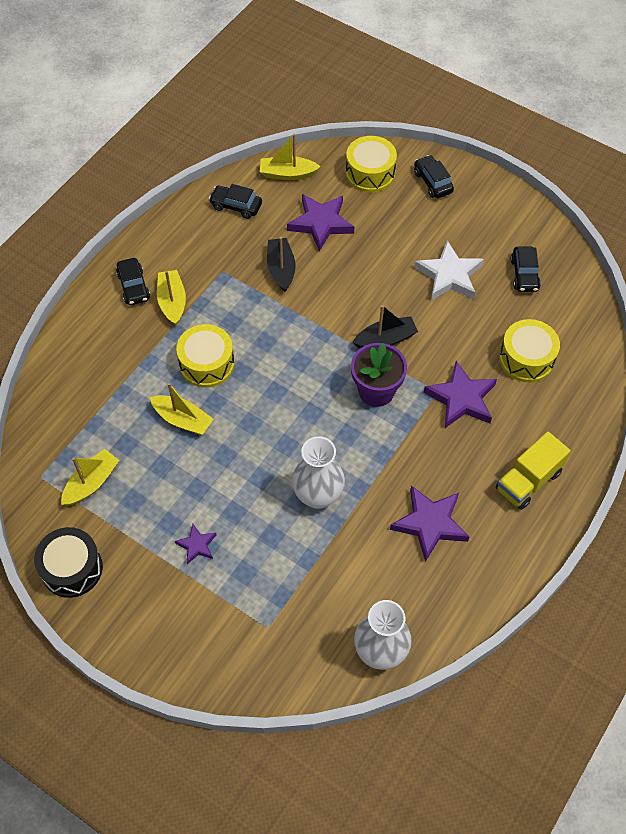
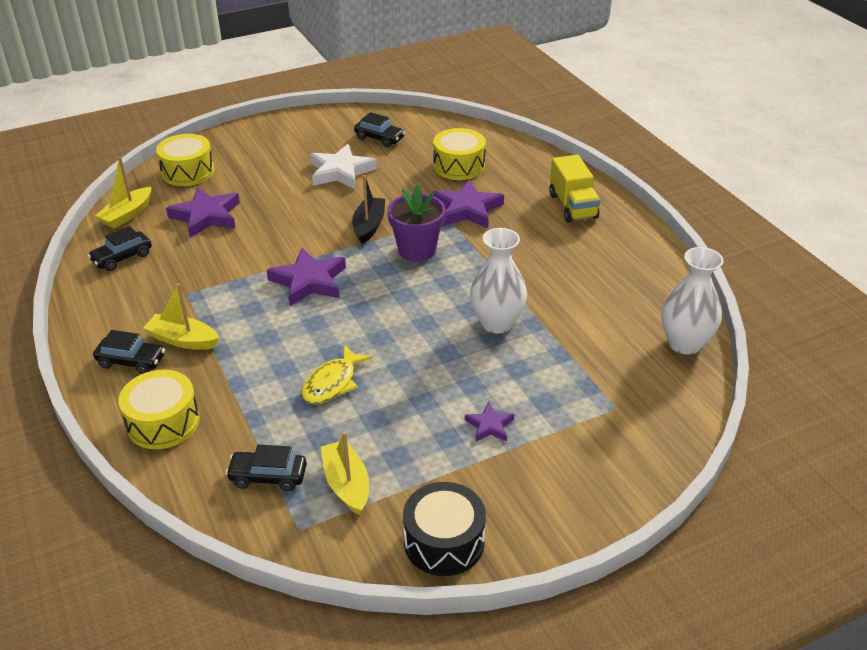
camera: 60 degrees left, 20 degrees down
yellow boat [150,383,213,435] -> yellow fish [301,345,373,405]
yellow drum [176,324,234,388] -> yellow drum moved to [119,370,200,449]
black boat [267,237,295,292] -> none
purple star [390,485,469,562] -> purple star moved to [267,248,346,306]
black car [414,155,454,198] -> black car moved to [225,445,307,491]

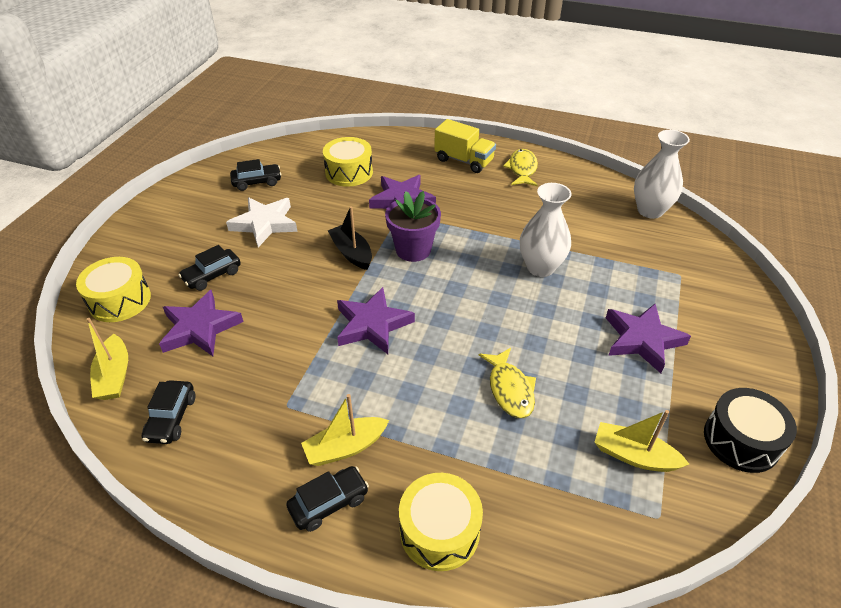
camera: 45 degrees left, 5 degrees up
black car [225,445,307,491] -> black car moved to [178,245,241,291]
purple star [465,402,514,442] -> purple star [606,304,691,373], size x1.89
none -> yellow fish [503,149,538,186]

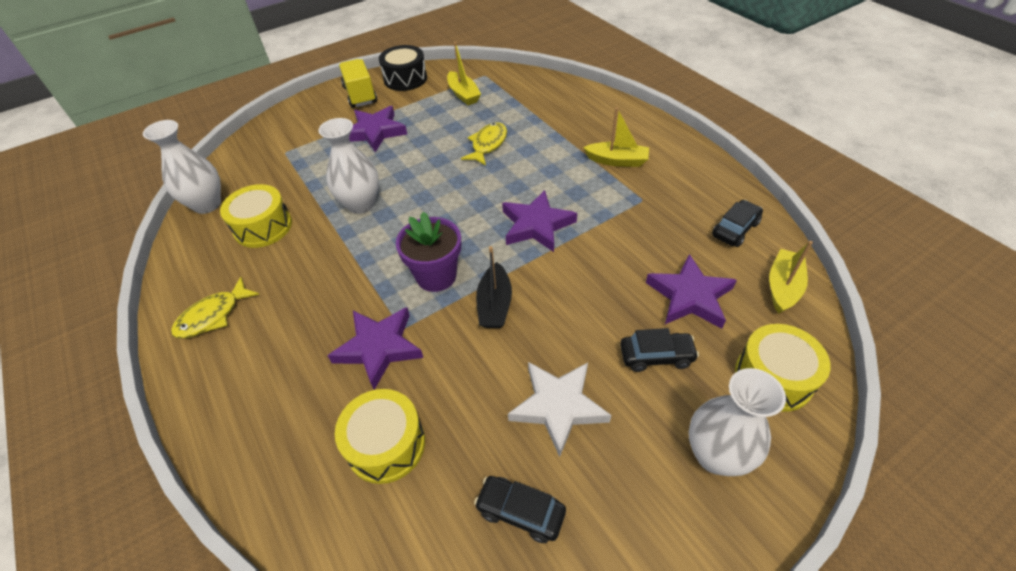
camera: 140 degrees left, 5 degrees up
black car [286,466,369,532] -> none
yellow drum [399,473,483,571] -> yellow drum moved to [220,184,292,248]
yellow truck [434,119,496,173] -> yellow truck moved to [339,59,377,108]
none -> white vase [689,368,786,476]

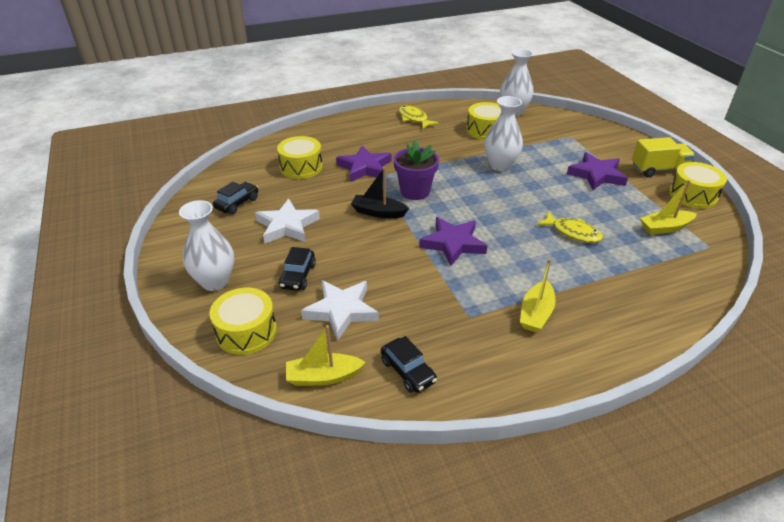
camera: 100 degrees right, 10 degrees down
black drum [379,45,427,91] -> yellow drum [669,162,727,209]
purple star [646,254,737,329] -> white star [301,280,379,341]
yellow boat [769,241,813,314] -> yellow boat turned 135 degrees clockwise [286,325,366,386]

